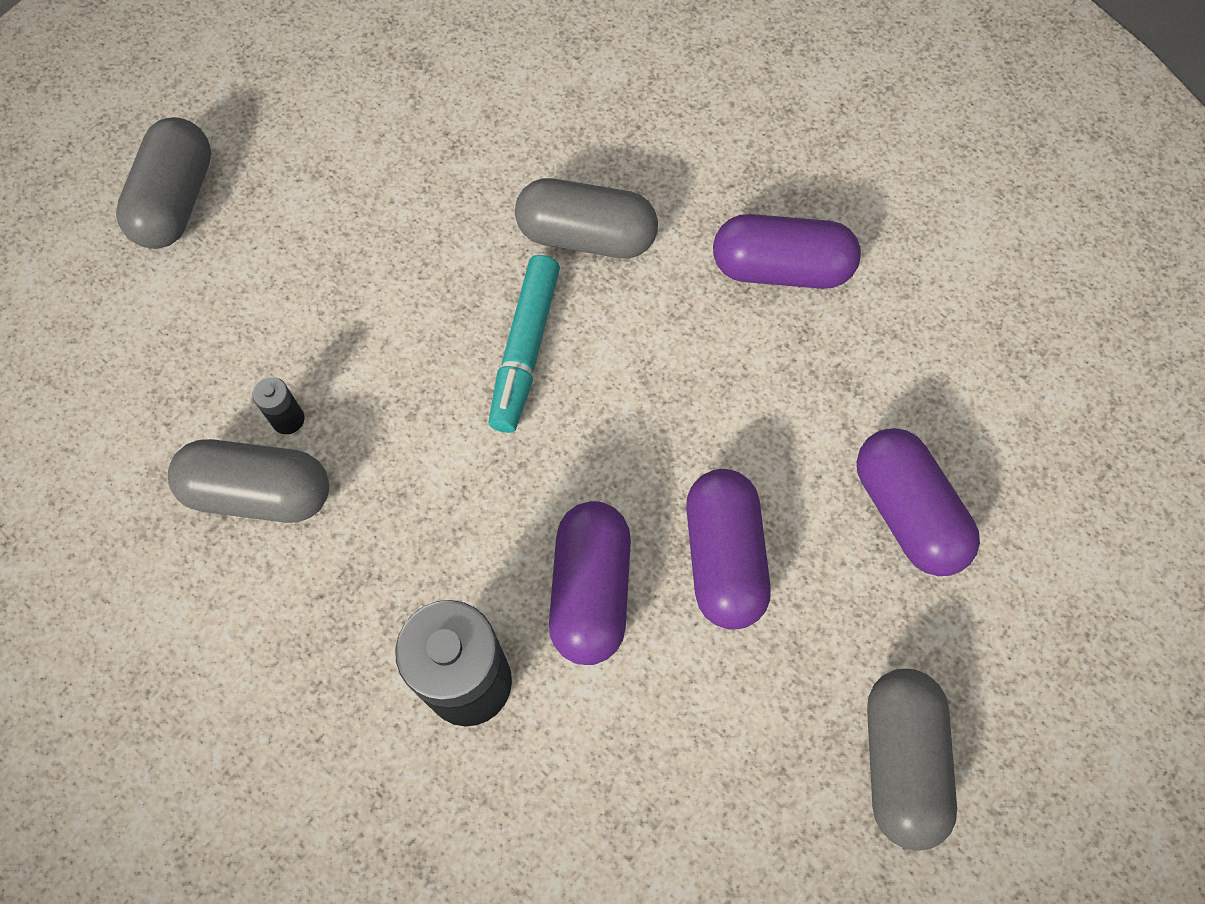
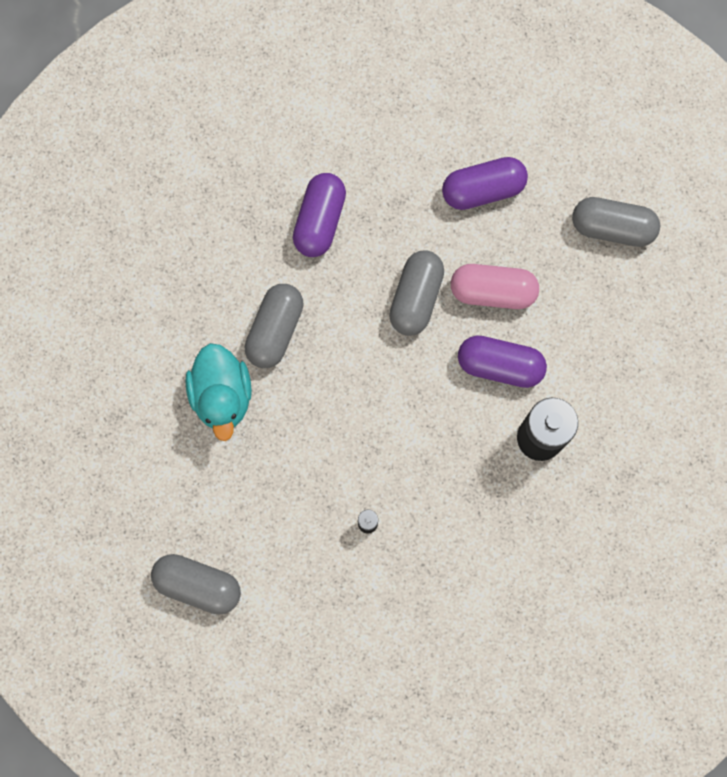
camera: 80 degrees left, 10 degrees up
grey capsule [168,439,329,523] -> grey capsule moved to [389,250,444,336]
turquoise marker [489,255,560,433] -> none
purple capsule [686,469,771,630] -> pink capsule [451,264,539,309]
none -> turquoise duck [185,343,252,441]

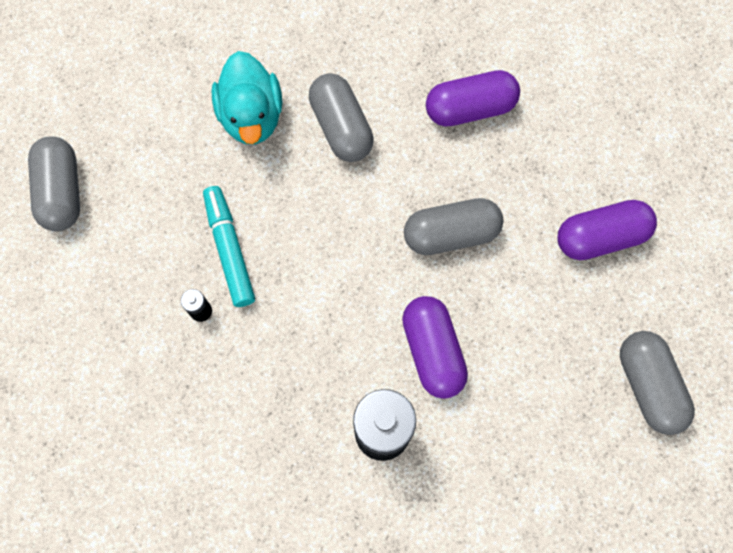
camera: 60 degrees right, 5 degrees down
turquoise duck [185,343,252,441] -> turquoise duck turned 60 degrees counterclockwise [211,51,283,144]
grey capsule [245,284,304,368] -> grey capsule turned 75 degrees clockwise [309,73,374,162]
purple capsule [442,157,528,210] -> purple capsule turned 60 degrees counterclockwise [557,200,657,260]
pink capsule [451,264,539,309] -> none
none -> turquoise marker [203,186,255,307]

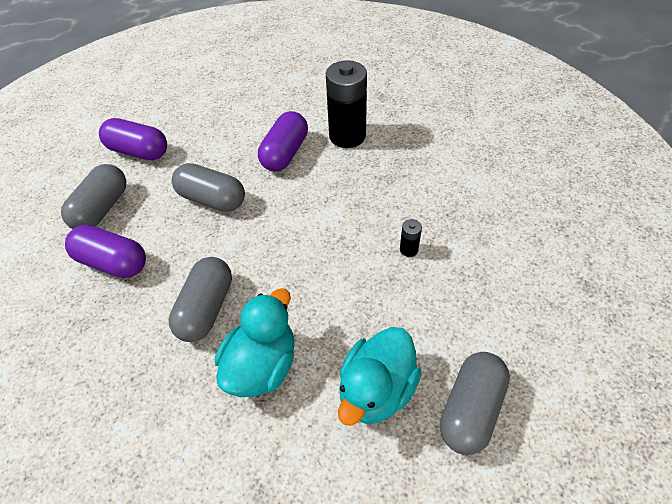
camera: 140 degrees left, 20 degrees down
turquoise marker [203,186,255,307] -> none
grey capsule [620,331,695,435] -> grey capsule moved to [61,164,127,229]
none -> turquoise duck [338,327,421,426]

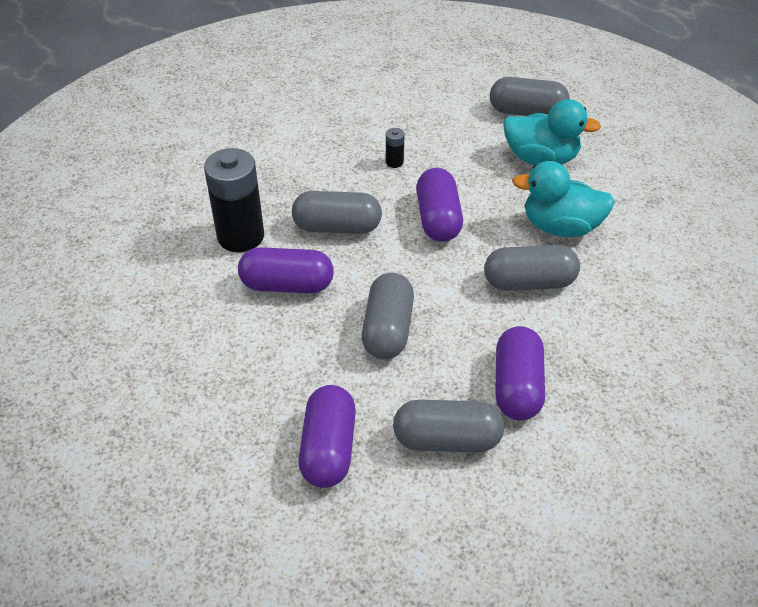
camera: 110 degrees left, 5 degrees down
none -> grey capsule [292,191,382,234]
none -> purple capsule [416,168,463,242]

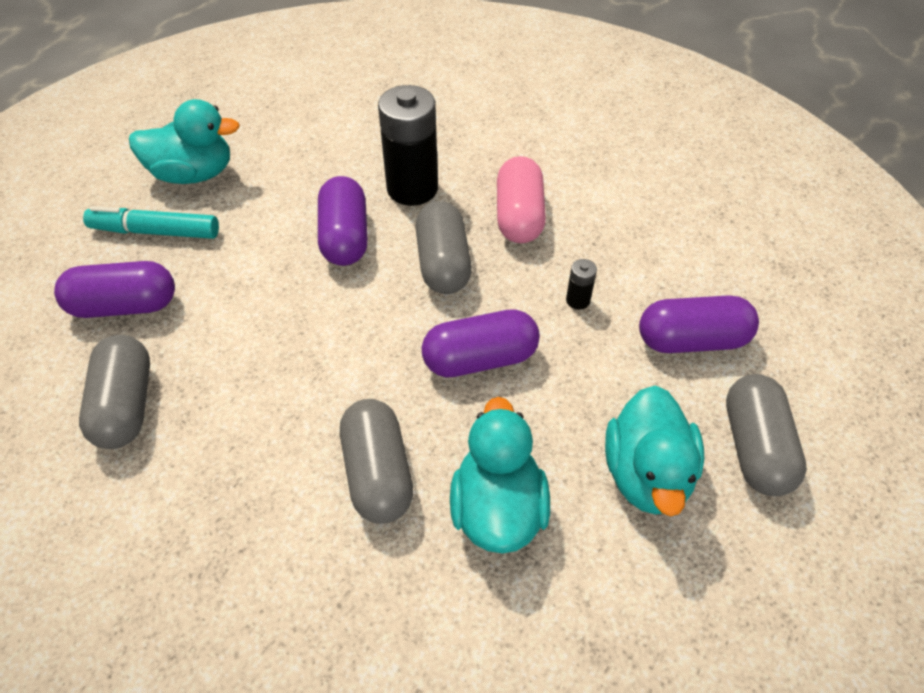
camera: 80 degrees right, 5 degrees up
grey capsule [362,273,414,359] -> none
purple capsule [495,326,545,420] -> purple capsule moved to [639,295,759,353]
none -> turquoise marker [83,206,219,239]
none -> turquoise duck [129,99,240,184]
none -> pink capsule [497,156,546,243]

